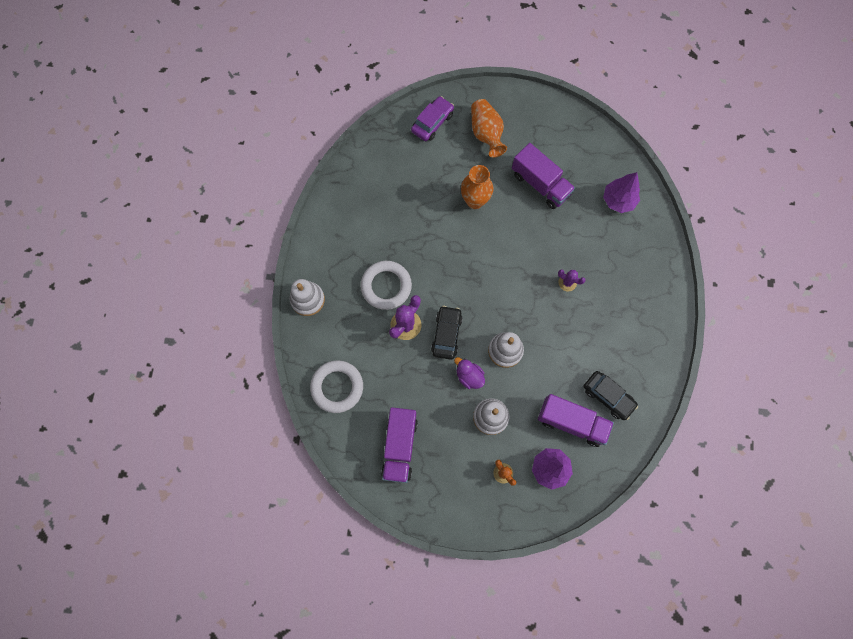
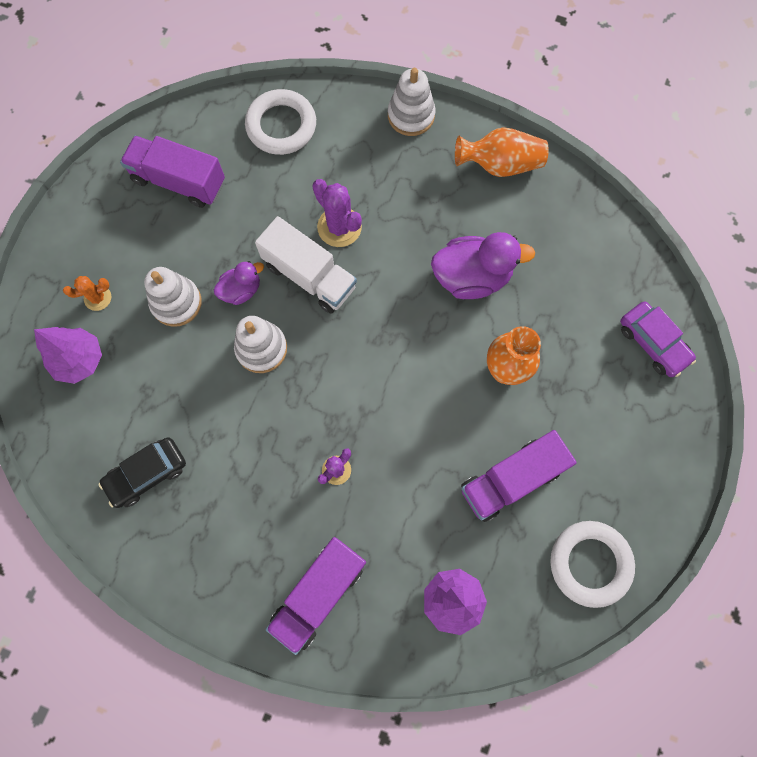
camera: 105 degrees right, 0 degrees up
white ring [361,261,412,310] -> white ring moved to [550,521,635,608]
black car [431,306,463,360] -> white truck [255,216,357,314]
orange vase [471,99,507,157] -> orange vase moved to [455,127,549,177]
purple truck [538,394,614,447] -> purple truck moved to [266,537,366,655]
none -> purple duck [431,232,535,299]

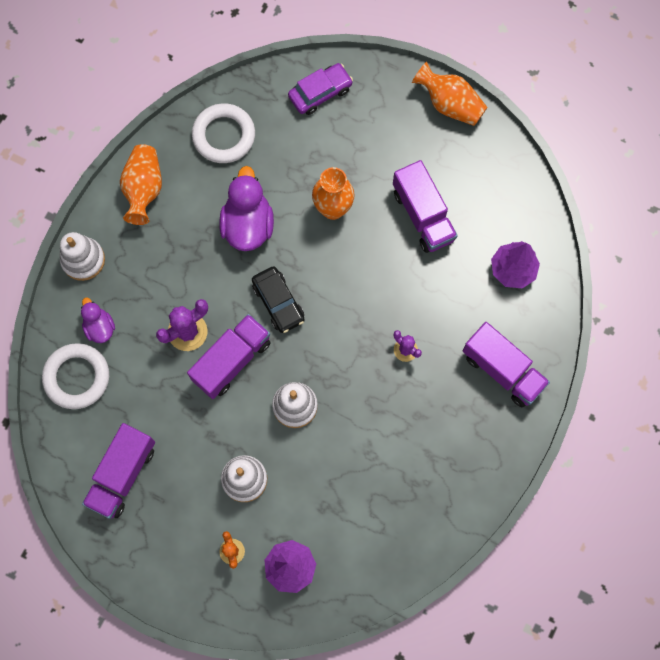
camera: 85 degrees left, 0 degrees up
black car [99,437,186,508] -> black car moved to [252,266,305,333]
purple duck [214,261,264,305] -> purple duck moved to [81,297,115,343]
white truck [255,216,357,314] -> purple truck [187,314,271,399]
white ring [550,521,635,608] -> white ring moved to [192,103,255,163]
none -> orange vase [412,62,488,126]

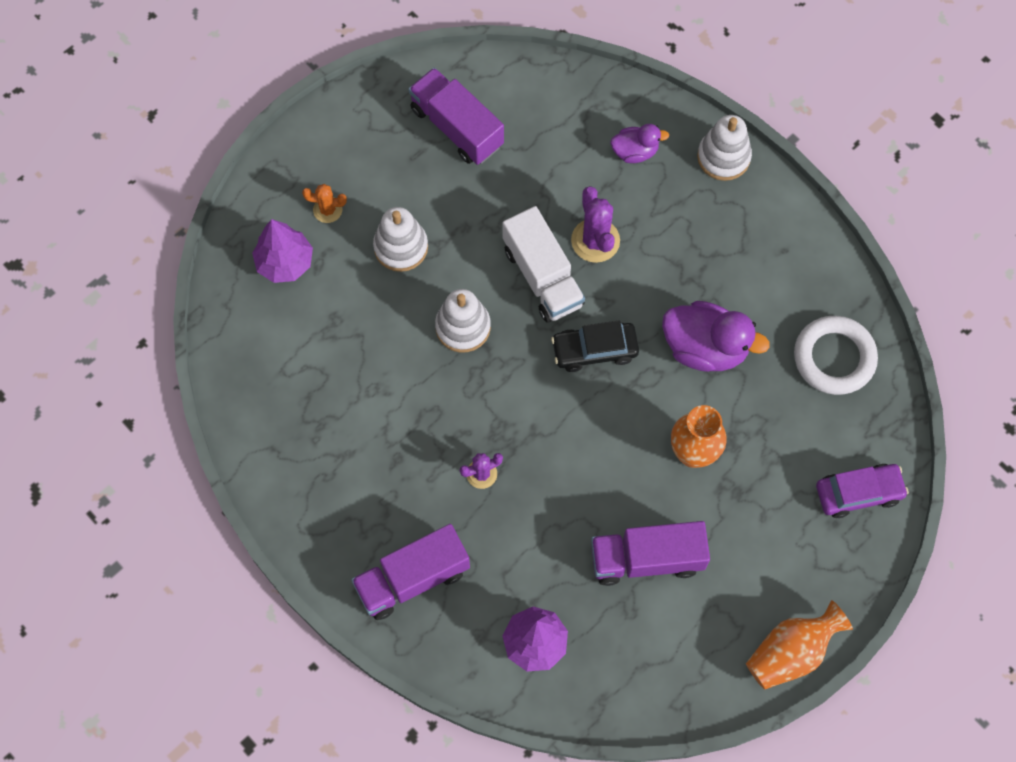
camera: 110 degrees right, 5 degrees down
white ring [42,343,109,409] -> none
orange vase [120,144,162,225] -> none
purple truck [187,314,271,399] -> white truck [502,206,585,323]
purple car [288,63,353,115] -> purple car turned 90 degrees counterclockwise [816,464,909,518]

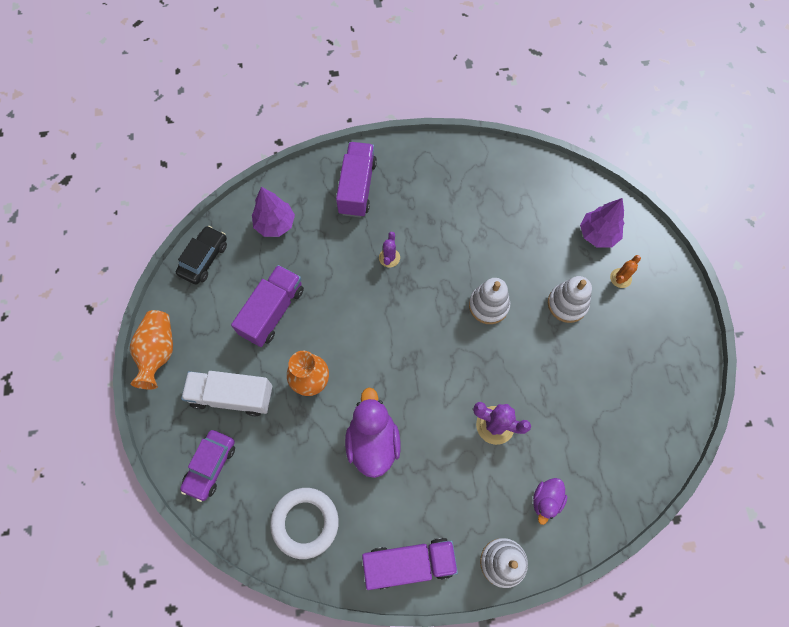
camera: 125 degrees right, 0 degrees up
purple truck [408,68,504,165] -> purple truck moved to [362,538,458,590]
white truck [502,206,585,323] -> white truck moved to [181,371,272,416]
black car [551,320,639,372] -> black car moved to [176,226,227,284]
purple duck [662,301,770,372] -> purple duck turned 120 degrees clockwise [345,388,401,478]

